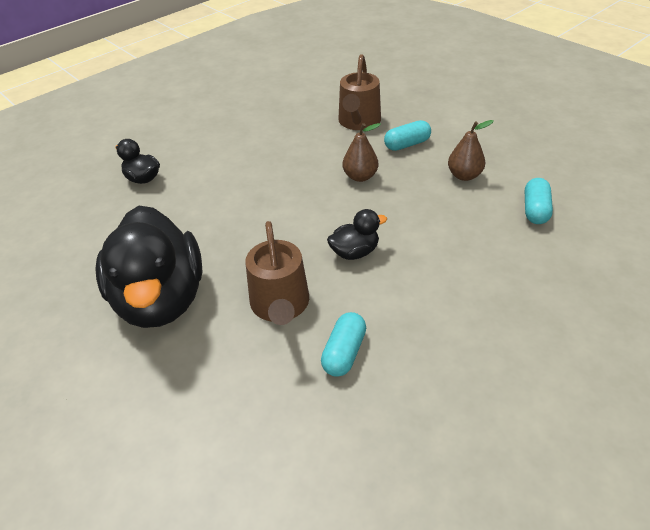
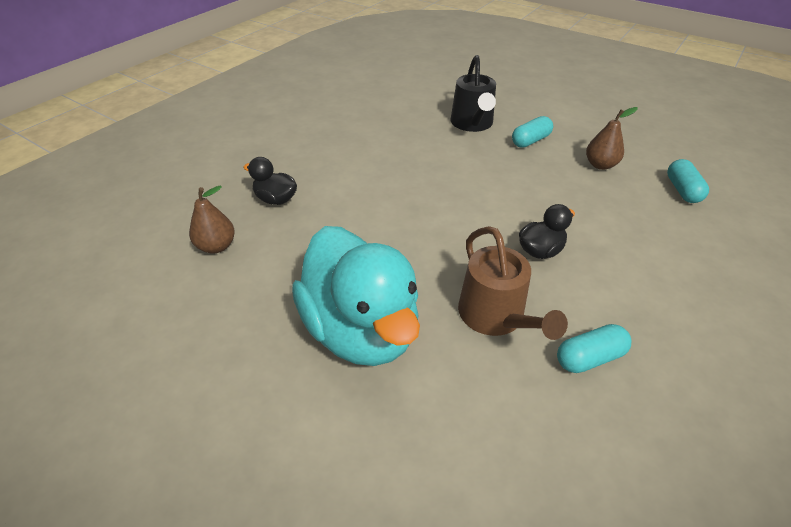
camera: 15 degrees left, 0 degrees up
black duck [95,206,203,328] -> turquoise duck [292,226,420,366]
turquoise capsule [321,312,366,377] -> turquoise capsule turned 60 degrees clockwise [557,324,631,373]
brown watering can [338,54,381,130] -> black watering can [451,55,496,132]
brown pear [343,123,381,182] -> brown pear moved to [189,186,235,254]

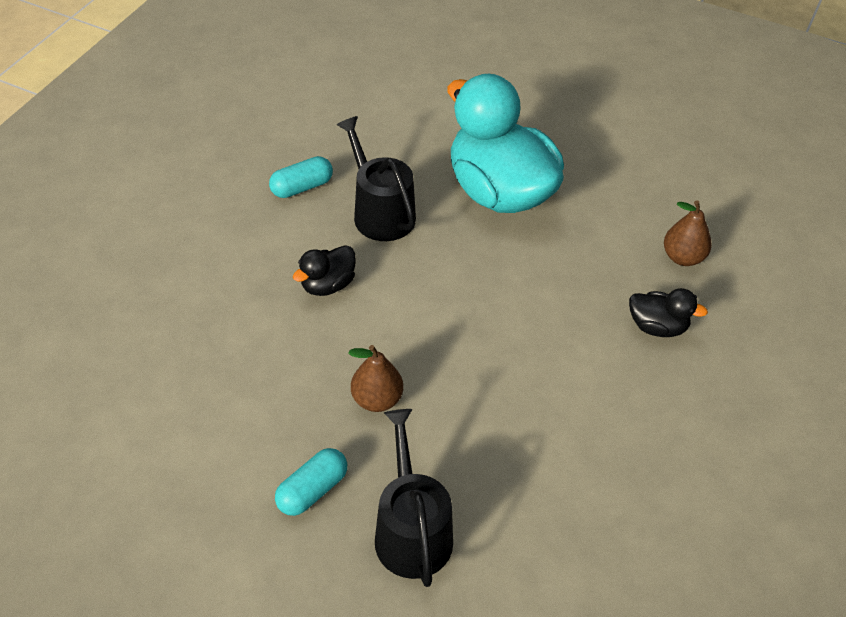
camera: 170 degrees right, 5 degrees up
brown watering can [458,226,568,340] -> black watering can [337,116,416,241]
brown pear [586,107,638,170] -> brown pear moved to [348,345,403,412]
turquoise capsule [667,159,709,203] -> none

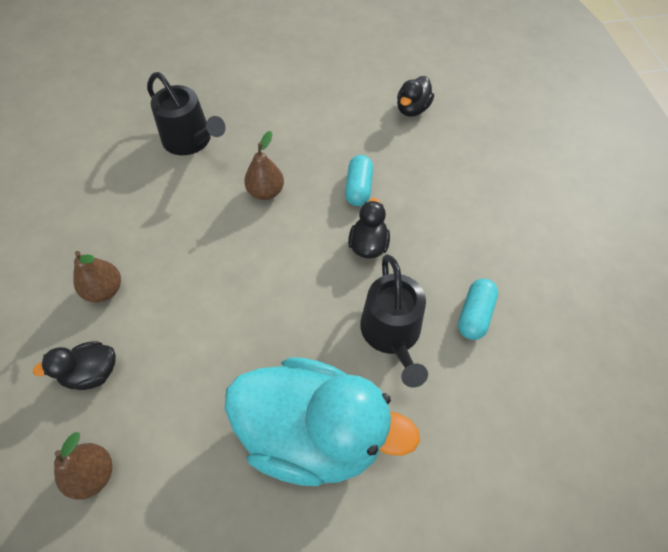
camera: 145 degrees right, 10 degrees up
turquoise capsule [275,448,347,516] -> turquoise capsule moved to [345,155,373,206]
black watering can [337,116,416,241] -> black watering can turned 60 degrees clockwise [360,254,428,387]
none -> brown pear [74,251,121,302]
none -> black duck [397,76,434,117]

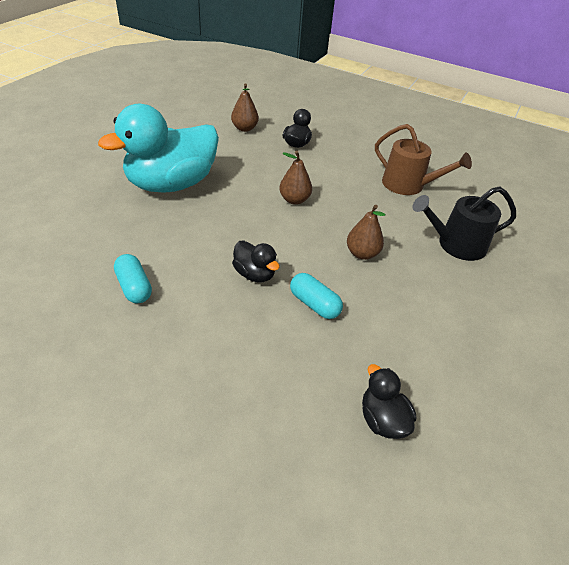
camera: 125 degrees right, 15 degrees down
brown pear [74,251,121,302] -> brown pear moved to [279,151,312,205]
black watering can [360,254,428,387] -> none
none -> brown watering can [375,124,472,195]

